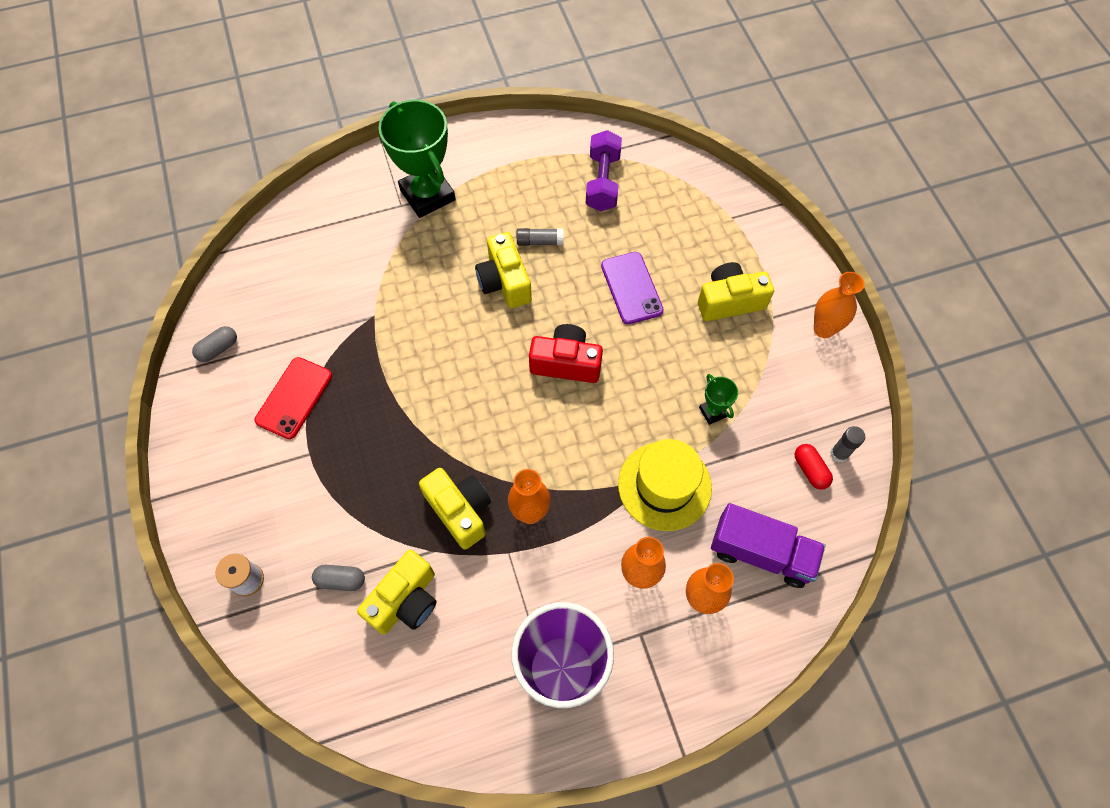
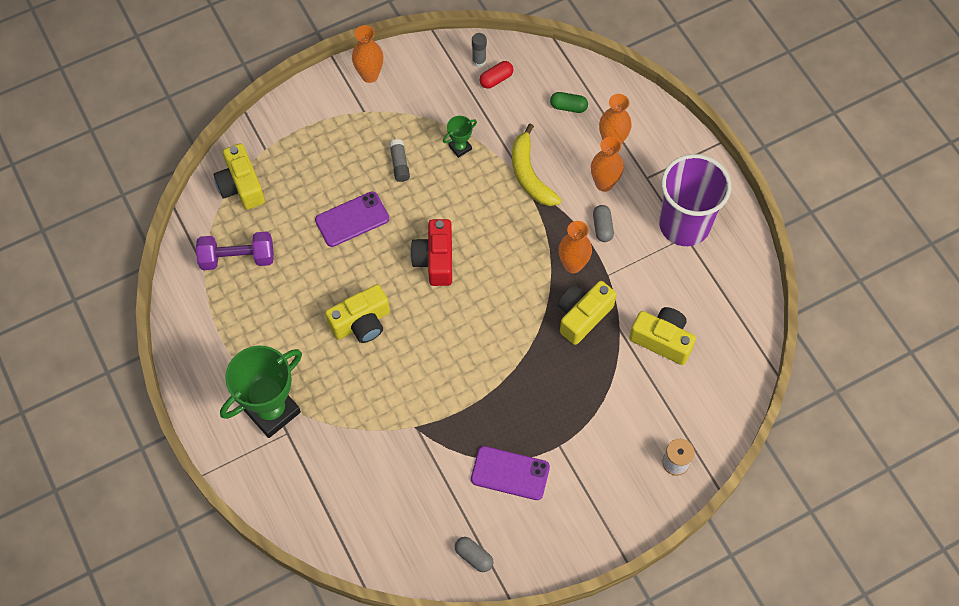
camera: 100 degrees left, 0 degrees up
red phone [255,357,332,439] -> purple phone [471,446,550,500]
grey capsule [312,565,365,591] -> grey capsule moved to [593,205,614,242]
grey glue stick [517,228,563,246] -> grey glue stick moved to [389,139,410,182]
yellow hat [618,439,712,531] -> yellow banana [512,123,562,206]
yellow camera [698,262,774,321] -> yellow camera moved to [213,143,265,210]
purple truck [711,503,825,588] -> green capsule [550,92,588,113]

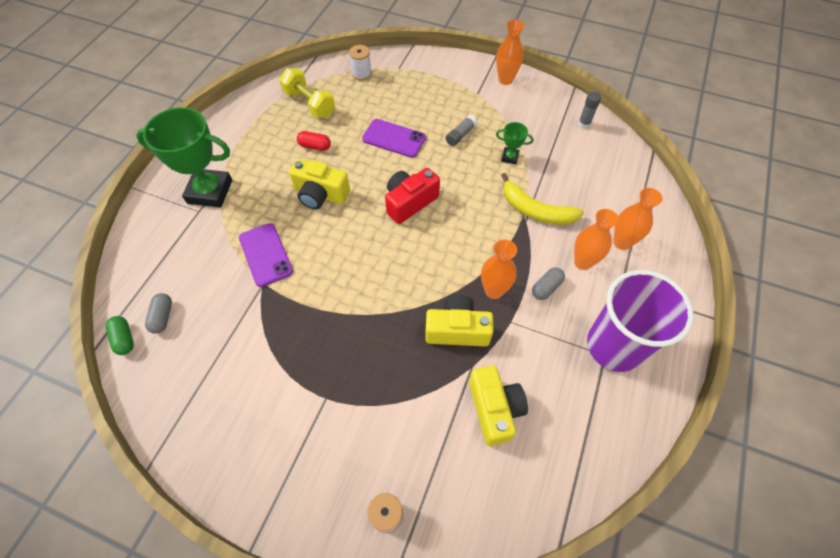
camera: 50 degrees right, 5 degrees down
purple dumbbell [196,232,274,270] -> yellow dumbbell [279,68,335,118]
yellow camera [213,143,265,210] -> white spool [349,45,372,81]
grey capsule [455,537,493,572] -> grey capsule moved to [145,293,172,333]
purple phone [471,446,550,500] -> purple phone moved to [239,223,293,287]
red capsule [480,61,514,89] -> red capsule moved to [297,131,331,151]
yellow banana [512,123,562,206] -> yellow banana turned 90 degrees counterclockwise [501,173,584,225]
green capsule [550,92,588,113] -> green capsule moved to [106,316,134,355]

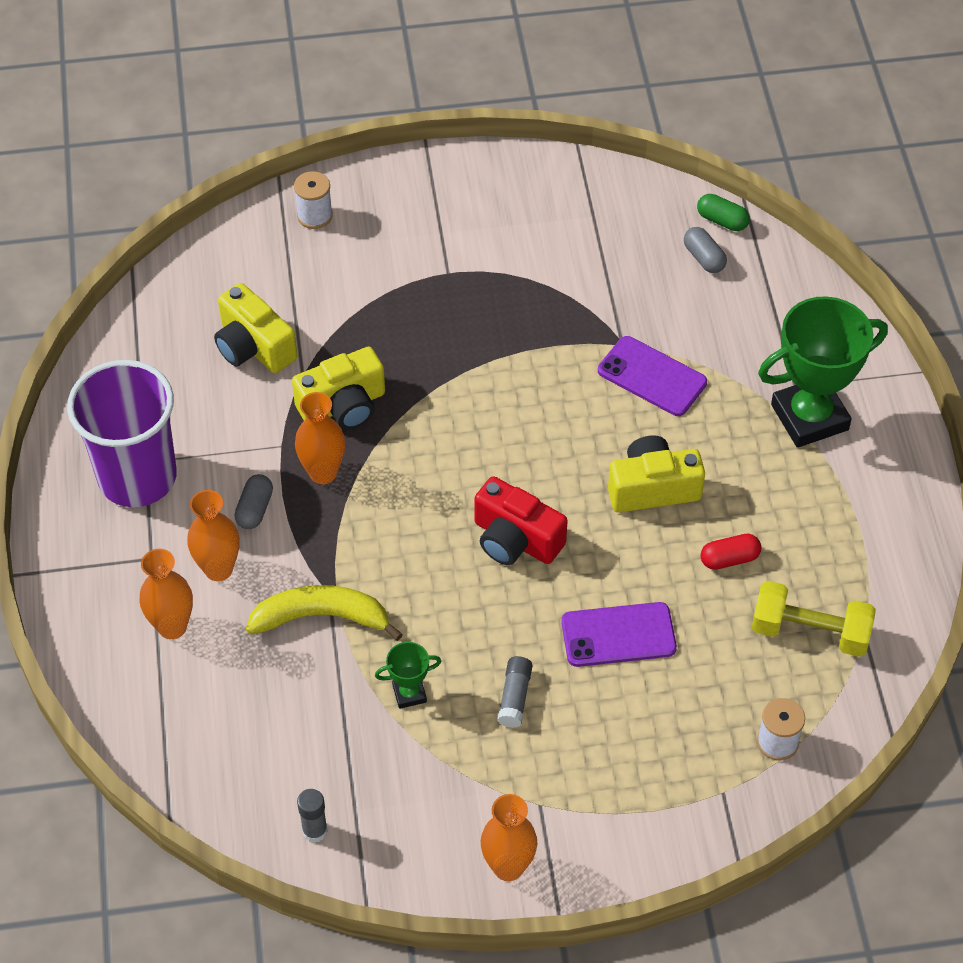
camera: 150 degrees right, 5 degrees down
red camera [385,168,440,224] -> red camera turned 105 degrees clockwise [474,476,568,565]

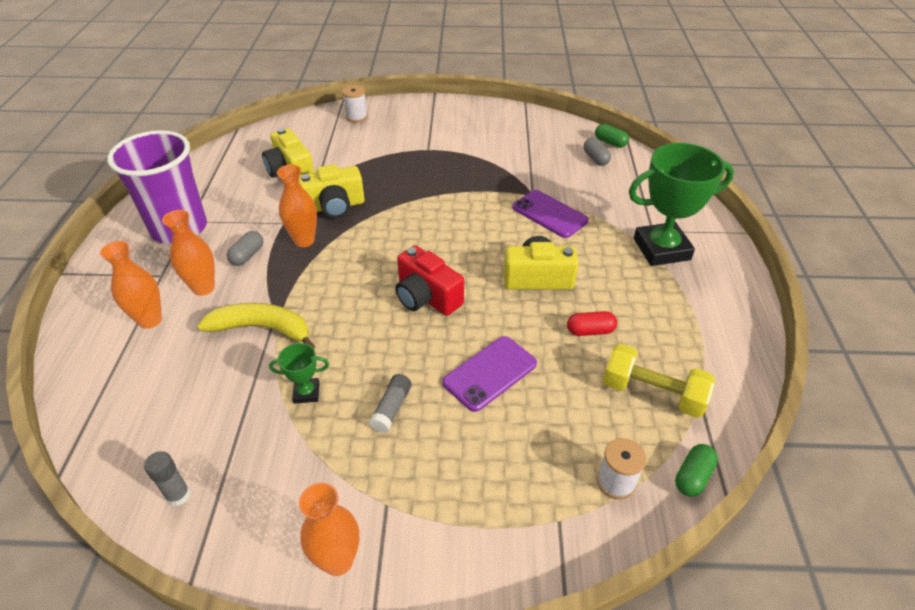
camera: 10 degrees right, 10 degrees down
purple phone [561,602,677,667] -> purple phone turned 45 degrees counterclockwise [442,336,537,412]
none -> green capsule [675,444,718,497]

